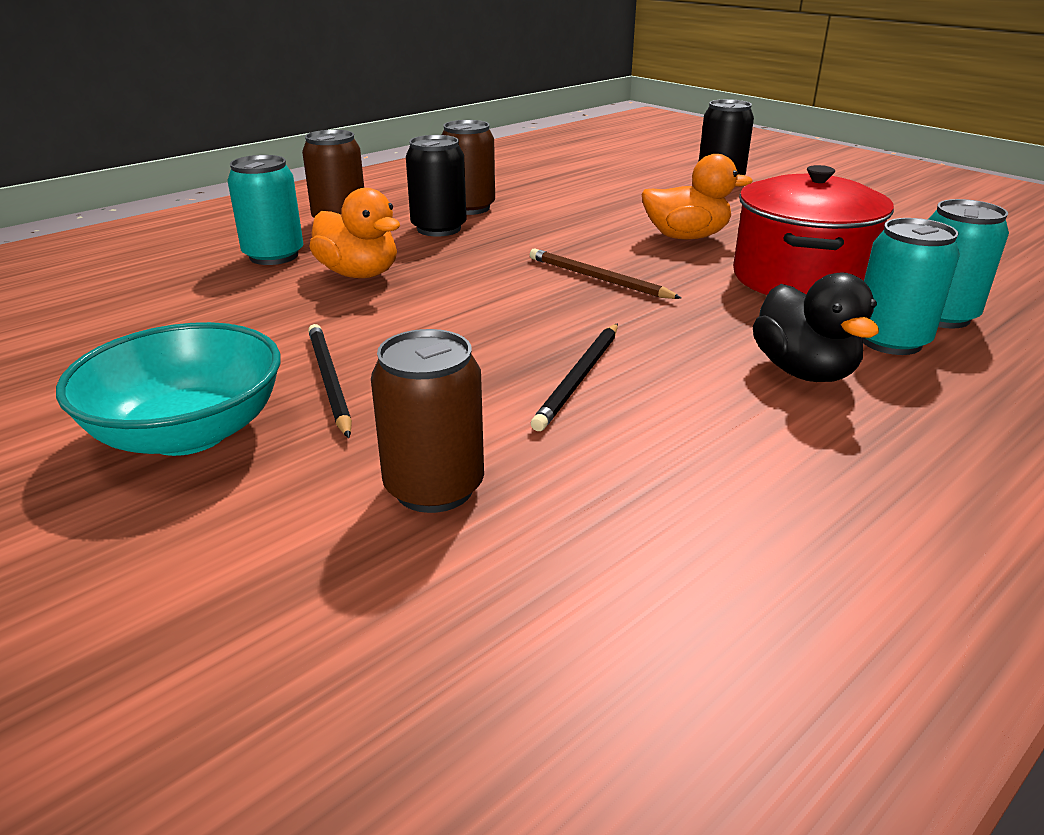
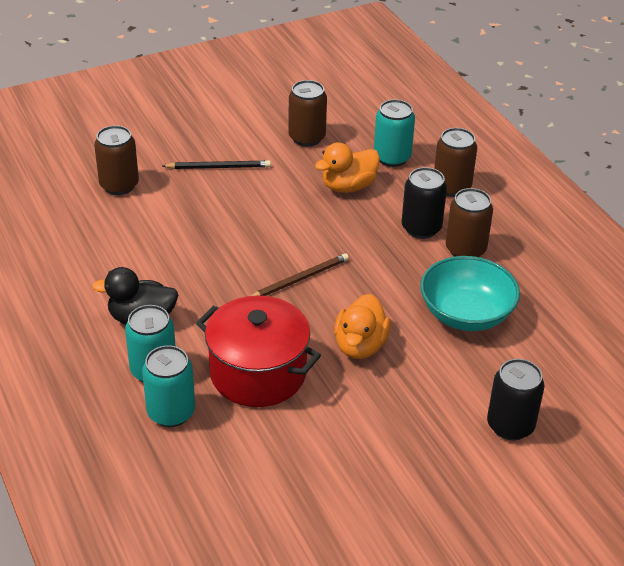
camera: 105 degrees right, 10 degrees up
turquoise bowl [56,322,280,456] -> turquoise bowl moved to [420,256,520,331]
black pencil [531,323,618,431] -> none
none -> brown can [288,80,327,147]

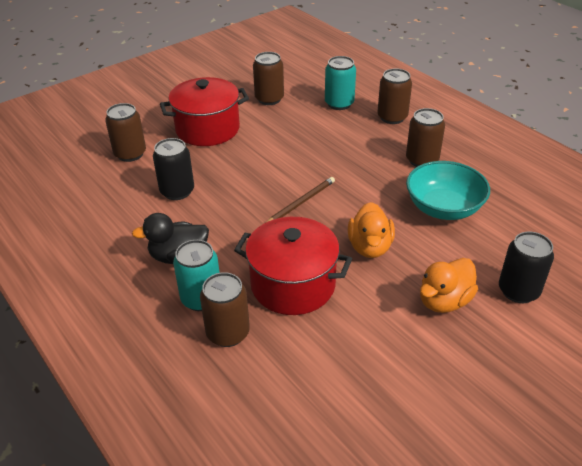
camera: 10 degrees left, 0 degrees up
turquoise can [142,345,195,427] -> brown can [200,272,250,347]
black pencil [162,160,271,169] -> red pot [160,77,249,146]
orange duck [315,142,380,193] -> orange duck moved to [420,258,478,313]
black can [402,167,447,239] -> black can moved to [153,138,194,200]

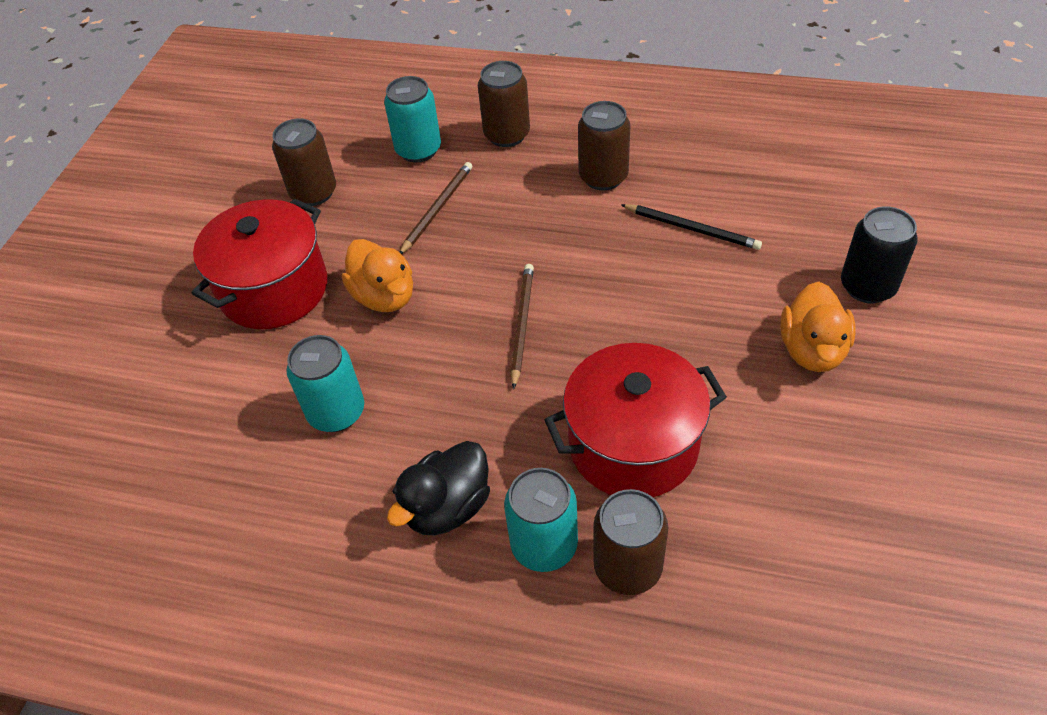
camera: 35 degrees left, 10 degrees up
brown can [105,103,146,162] -> none
black can [153,138,194,200] -> turquoise can [286,335,364,432]
orange duck [348,202,395,258] -> orange duck moved to [342,239,413,312]
turquoise bowl [406,161,490,220] -> black pencil [621,204,762,250]
none -> brown pencil [400,162,472,254]

